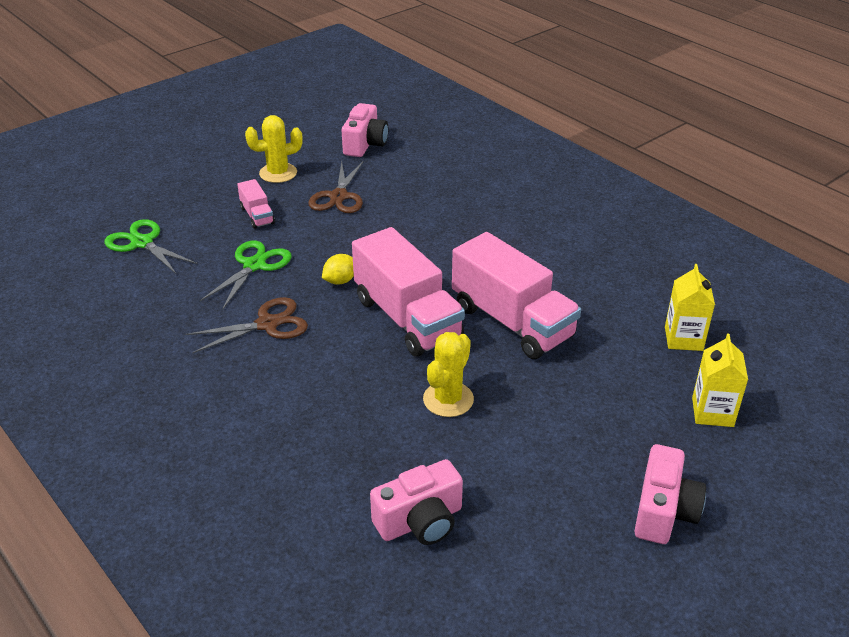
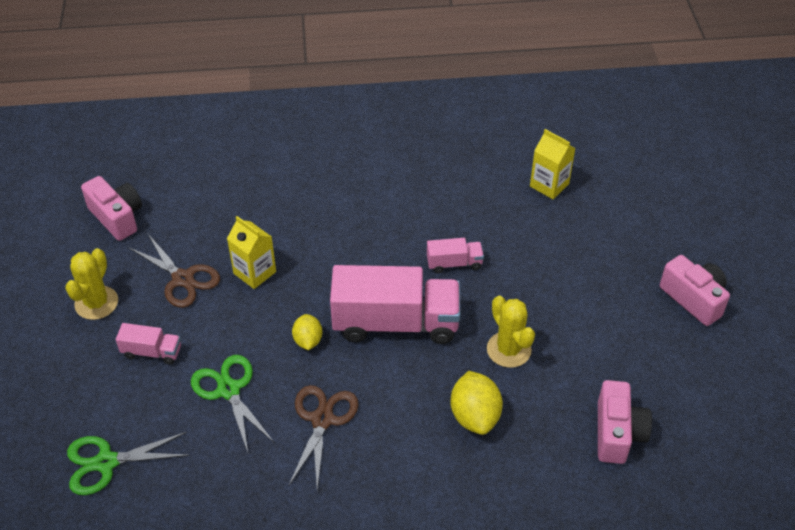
camera: 55 degrees left, 10 degrees up
pink truck [452,232,581,359] -> pink truck [427,238,484,273], size x0.46
yellow carton [692,333,748,427] -> yellow carton moved to [227,216,276,289]
none -> yellow lemon [451,371,503,435]

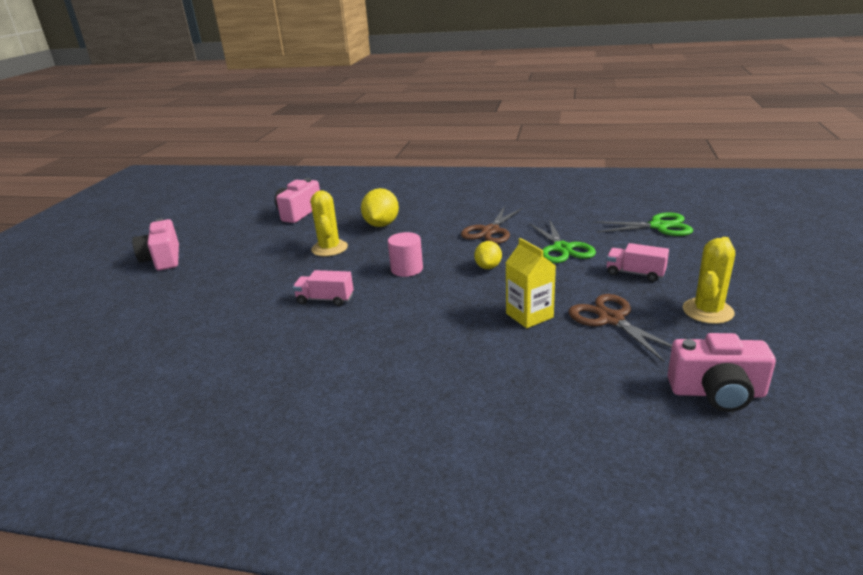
camera: 160 degrees left, 20 degrees down
pink camera [81,176,142,241] -> pink camera turned 60 degrees counterclockwise [667,333,776,412]
pink truck [330,265,460,344] -> pink cylinder [388,232,423,277]
yellow carton [530,129,576,199] -> none

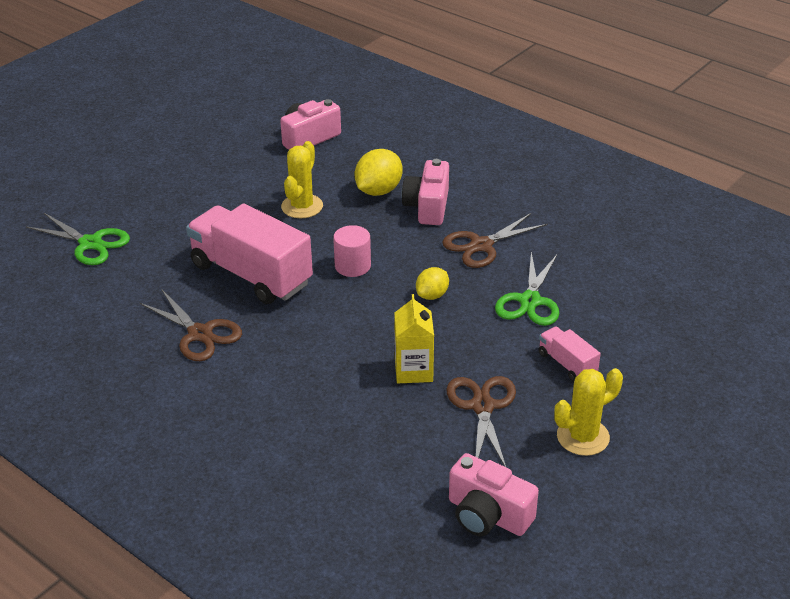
camera: 25 degrees right, 10 degrees up
pink camera [132,218,179,270] -> pink camera moved to [401,159,449,225]
pink truck [293,270,354,306] -> pink truck [186,203,313,304], size x2.18
green scissors [593,213,693,236] -> green scissors moved to [26,213,130,265]
none -> brown scissors [140,289,242,361]

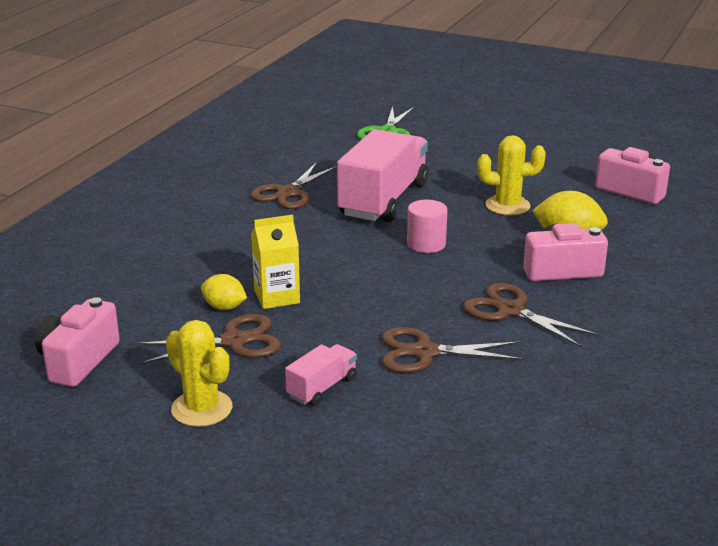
camera: 75 degrees right, 10 degrees down
yellow lemon [416,267,449,300] -> yellow lemon moved to [201,274,247,310]
green scissors [495,252,560,326] -> brown scissors [382,327,524,373]

